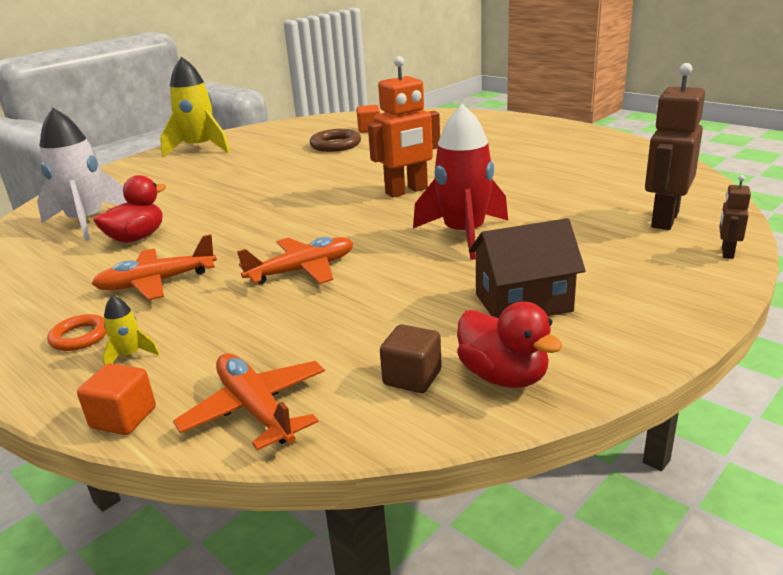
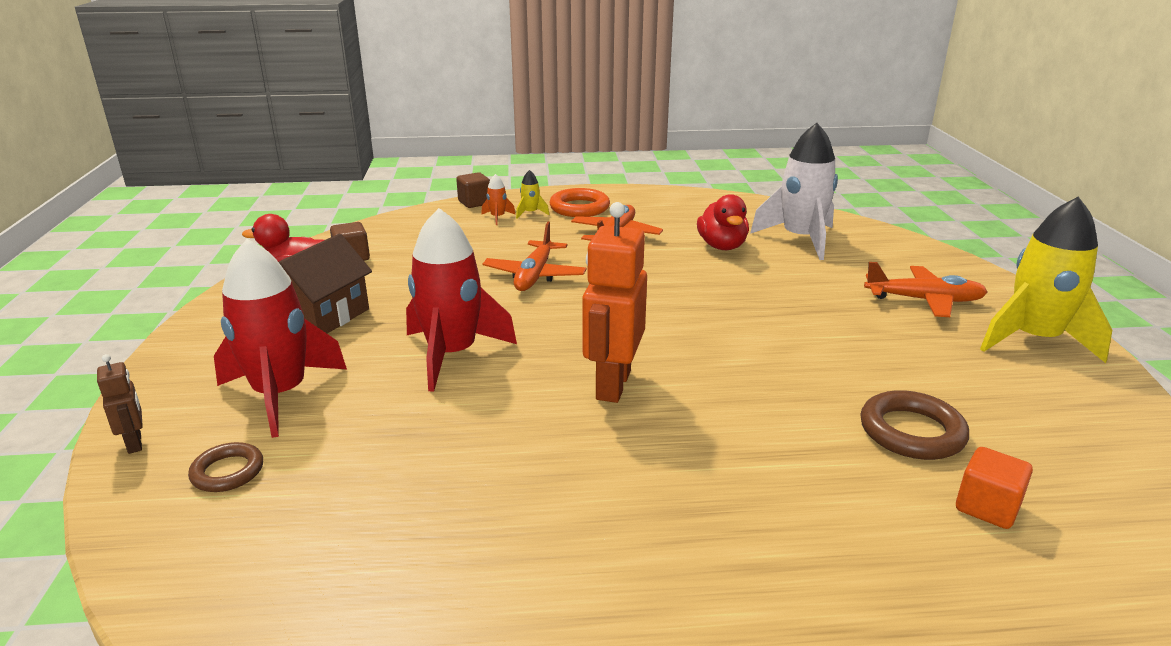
camera: 130 degrees right, 0 degrees up
orange ring [47,314,107,351] -> orange ring [549,188,610,217], size x1.57
orange cube [77,363,156,435] -> brown cube [456,172,490,208]
orange plane [173,353,325,450] -> orange plane moved to [864,262,988,317]
brown robot [645,63,705,230] -> brown ring [188,442,263,492]
none -> red rocket [214,239,347,438]
none -> orange rocket [481,174,516,225]

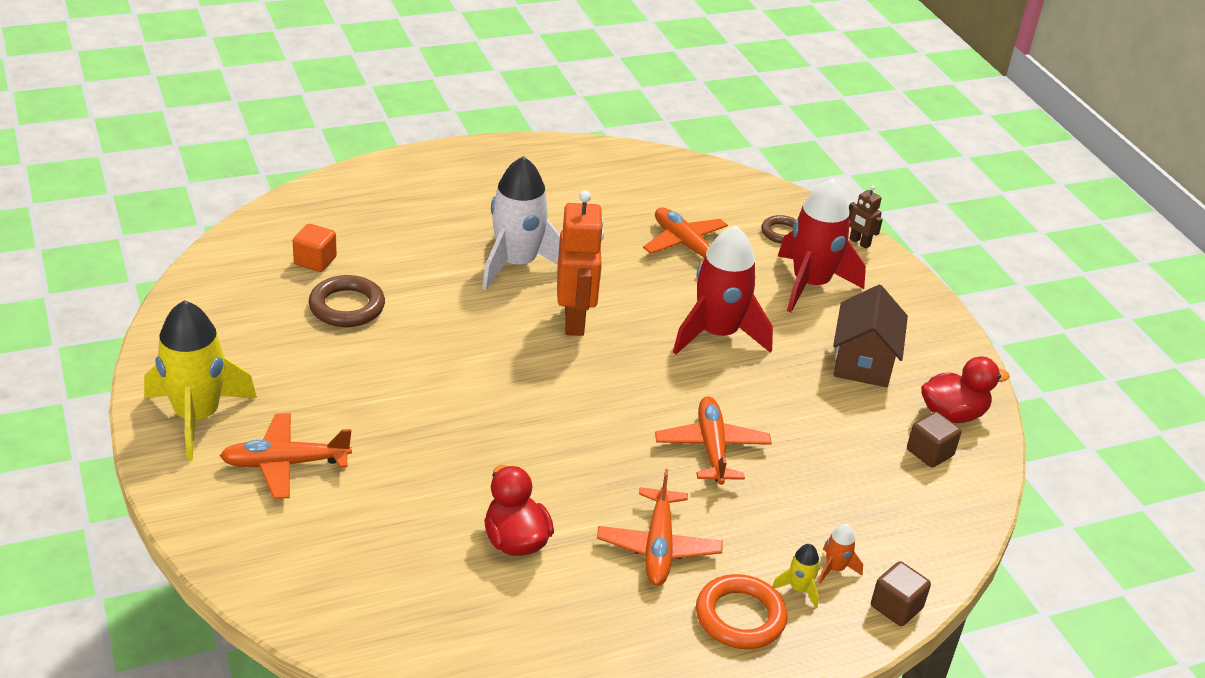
camera: 160 degrees right, 10 degrees up
white rocket [750,123,838,260] -> white rocket moved to [482,156,560,290]
none -> orange plane [643,207,728,264]

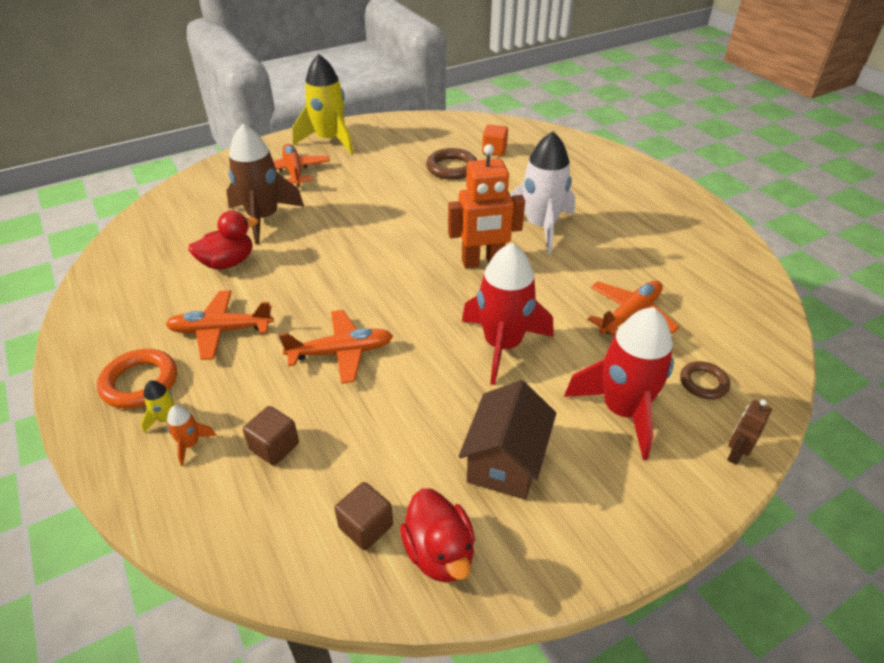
camera: 85 degrees right, 5 degrees up
brown house [833,285,908,387] -> brown house turned 75 degrees counterclockwise [459,380,556,500]
brown cube [871,561,931,626] -> brown cube moved to [243,406,299,465]
none -> brown rocket [226,124,304,244]

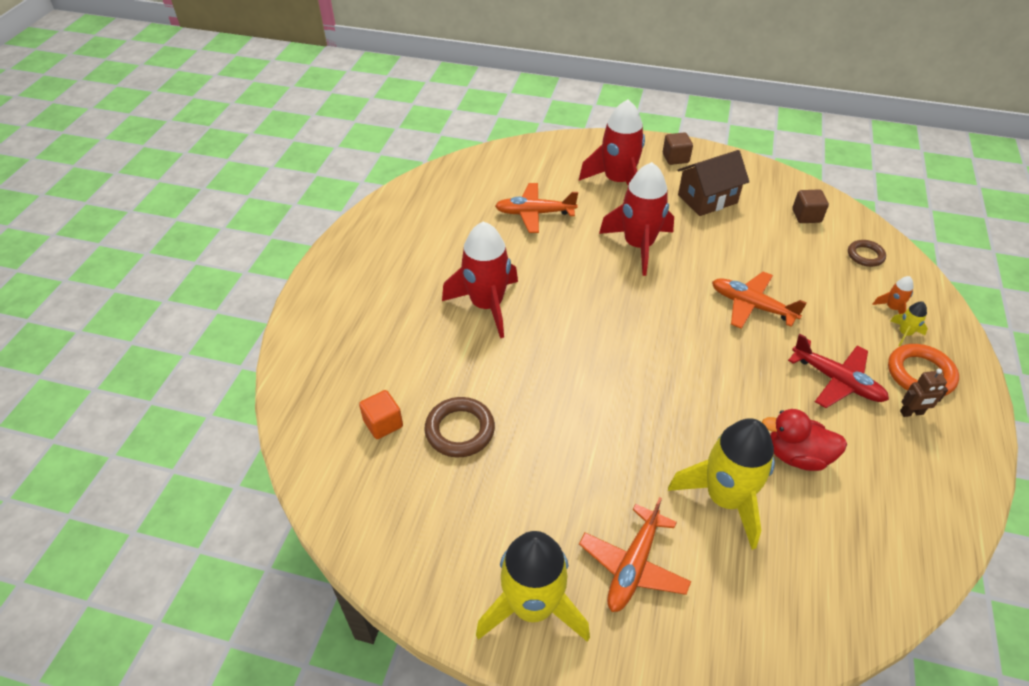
camera: 135 degrees left, 5 degrees up
orange plane [166,290,274,360] -> red plane [788,334,889,408]
brown rocket [226,124,304,244] -> yellow rocket [668,418,775,550]
brown cube [243,406,299,465] -> brown cube moved to [663,132,693,165]
red duck [400,488,475,582] -> none
orange robot [448,144,525,268] -> none
white rocket [510,131,575,254] -> red rocket [442,221,518,338]
brown ring [680,361,730,399] -> brown ring moved to [848,240,886,267]
brown robot [727,399,772,465] -> brown robot moved to [900,369,948,417]

